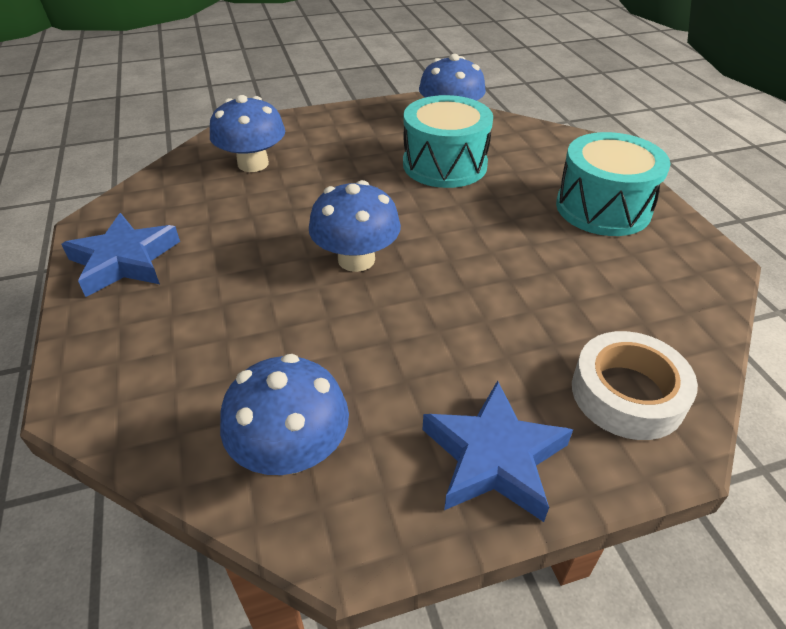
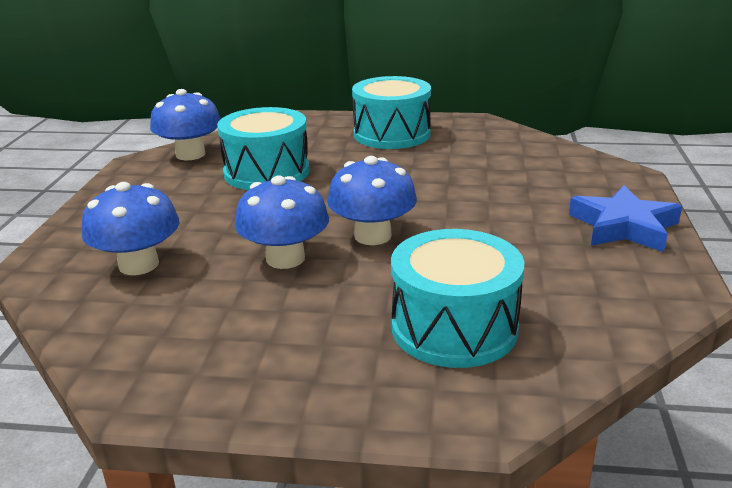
camera: 65 degrees left, 15 degrees down
blue star [61,213,180,297] -> none
blue mushroom [220,354,349,475] -> blue mushroom moved to [235,175,329,269]
white tape [572,331,698,440] -> none
none -> turquoise drum [391,229,524,368]

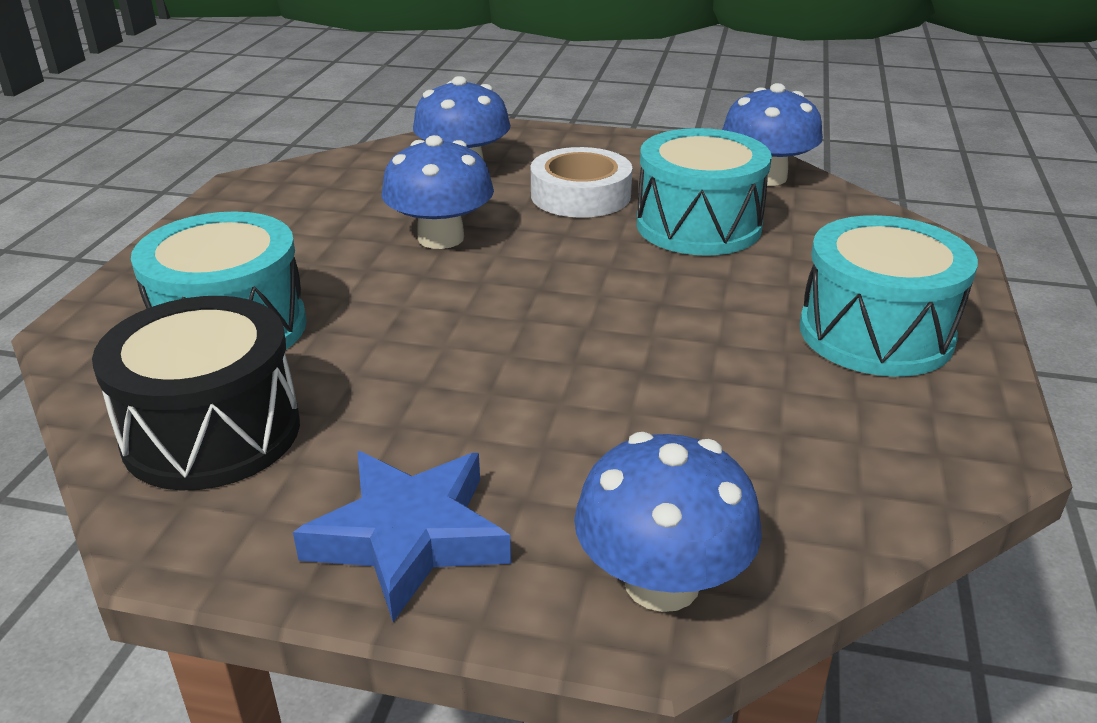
camera: 95 degrees right, 5 degrees up
blue mushroom [327,156,417,245] -> blue mushroom moved to [574,432,762,612]
none -> black drum [92,296,300,490]
none -> white tape [531,147,632,218]

